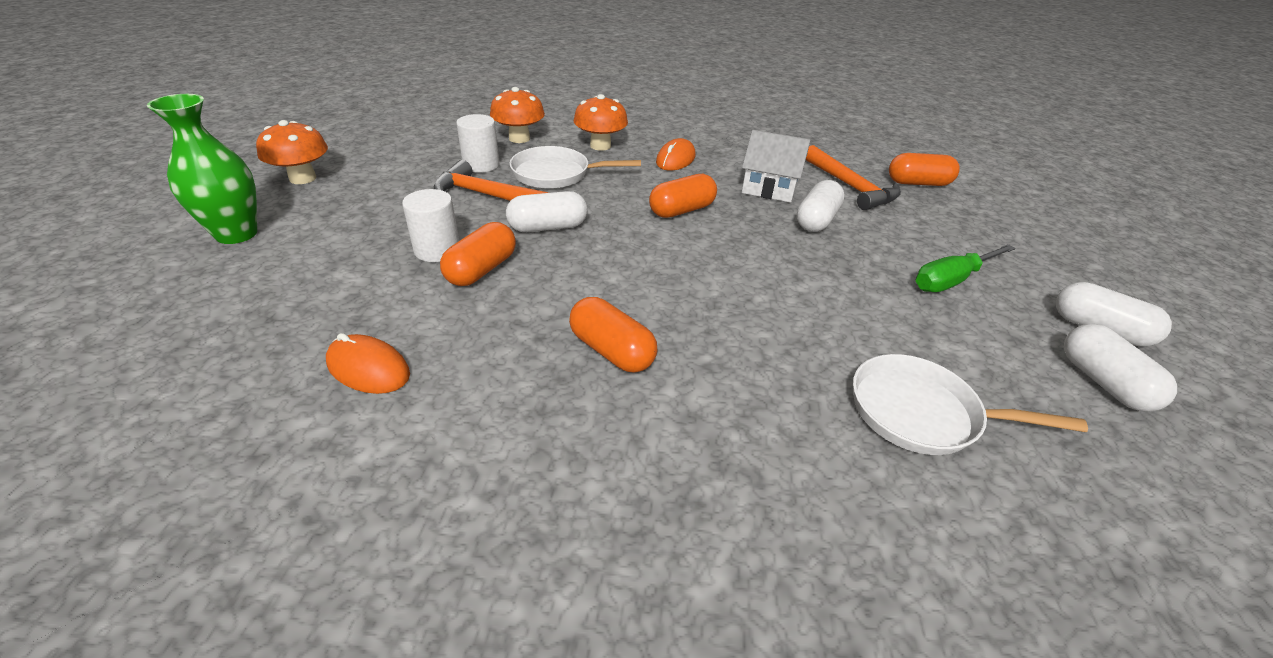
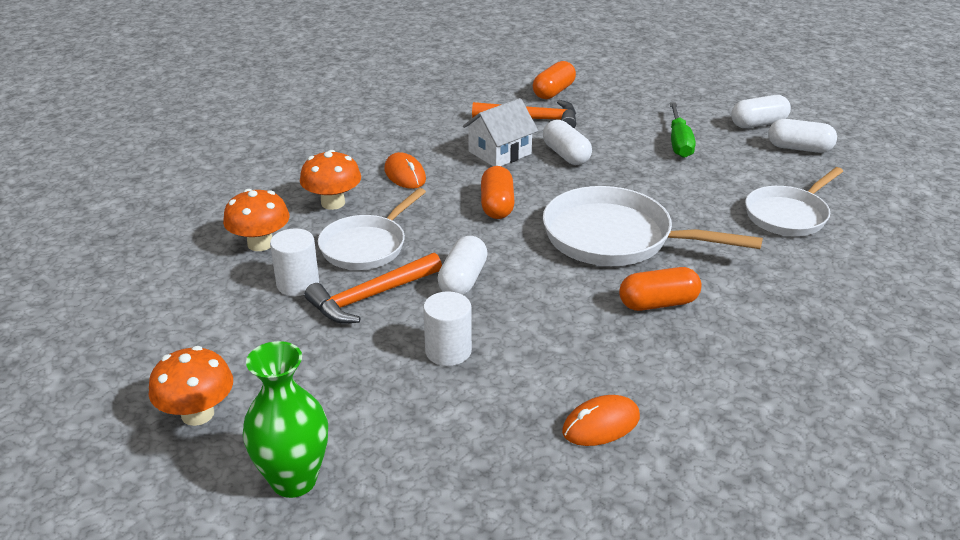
camera: 55 degrees left, 5 degrees down
orange capsule [440,222,516,286] -> none
none -> white pan [543,186,763,266]

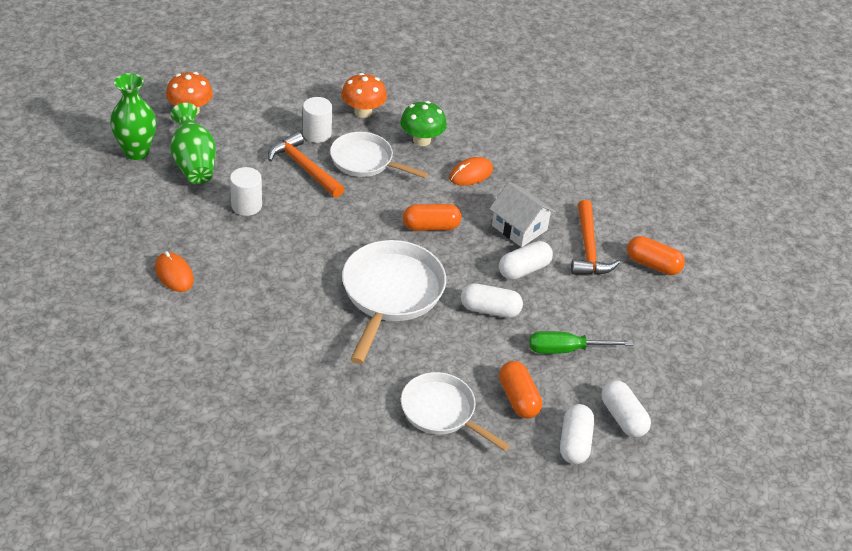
camera: 80 degrees right, 10 degrees up
orange mushroom [300,150,361,210] -> green mushroom [400,101,447,146]
white capsule [437,236,488,295] -> white capsule moved to [461,283,523,318]
orange capsule [619,267,701,311] -> orange capsule moved to [499,361,542,418]
none -> green vase [170,103,216,184]

